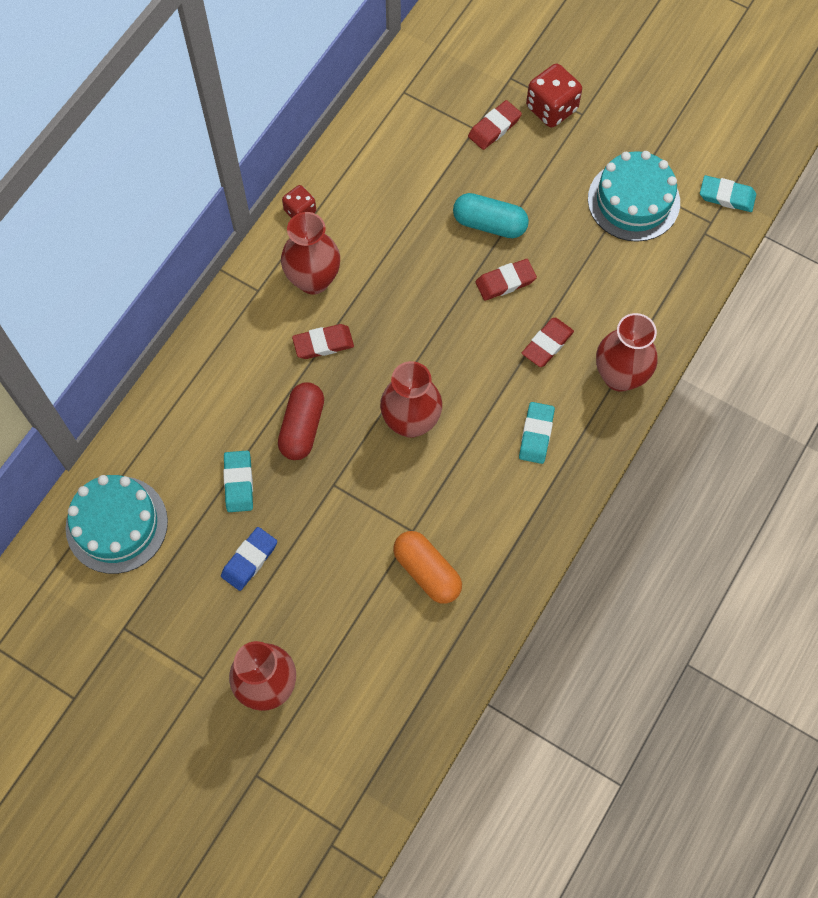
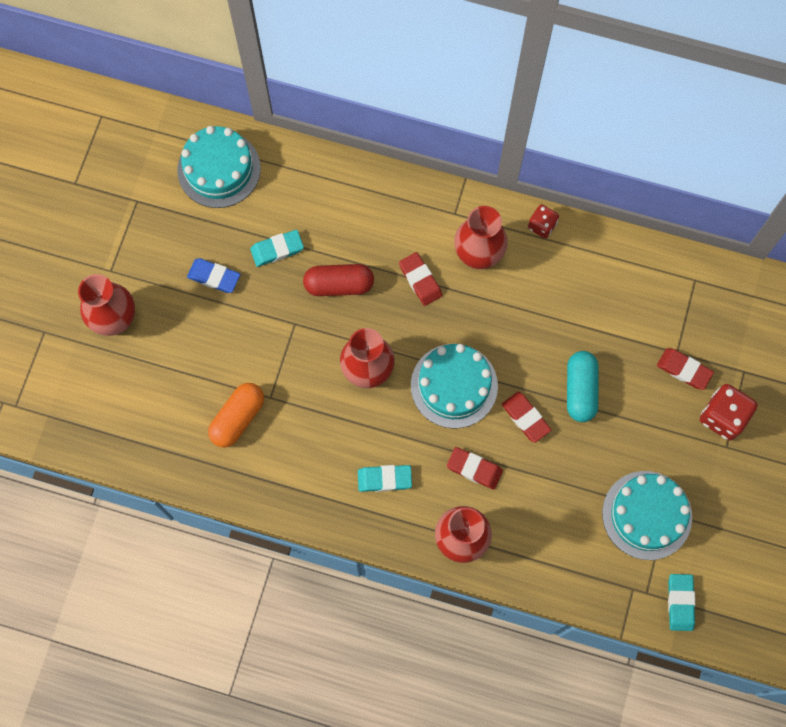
camera: 75 degrees right, 5 degrees up
none -> turquoise cake [411,344,498,429]

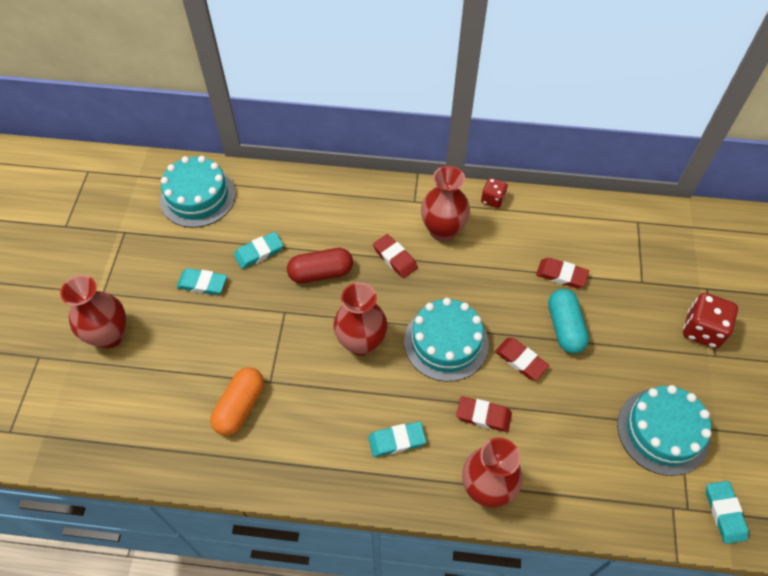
camera: 10 degrees left, 15 degrees down
blue eraser [187,258,240,293] -> turquoise eraser [177,268,227,295]
red eraser [657,348,714,390] -> red eraser moved to [536,258,589,288]

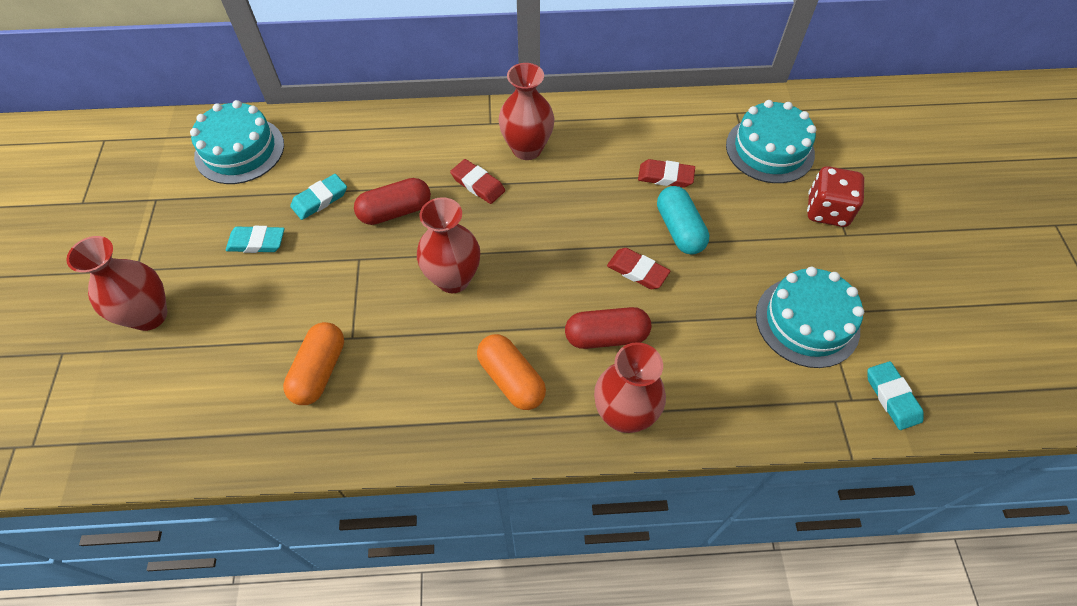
camera: 10 degrees left, 0 degrees up
turquoise eraser [368,422,426,457] -> orange capsule [477,334,546,410]
turquoise cake [404,298,489,382] -> turquoise cake moved to [726,100,817,183]
red eraser [456,396,512,432] -> red capsule [565,307,651,349]
red dice [481,178,508,208] -> none

